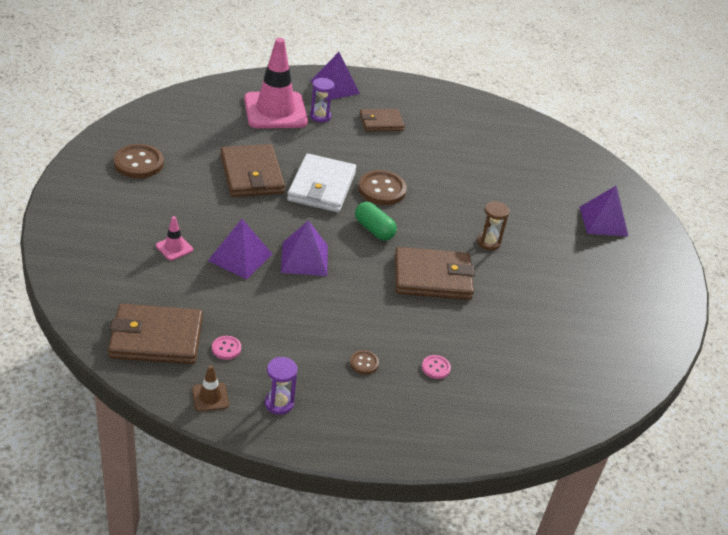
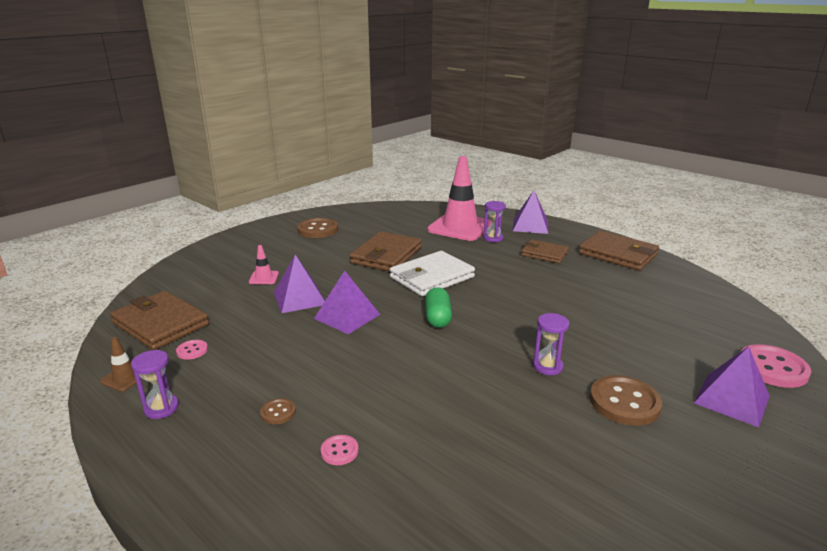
camera: 45 degrees right, 15 degrees down
brown button [358,170,407,205] -> brown button moved to [590,375,662,426]
brown wallet [395,247,475,300] -> brown wallet moved to [579,231,659,271]
brown hourglass [477,201,510,250] -> purple hourglass [533,313,569,375]
none -> pink button [741,344,811,388]

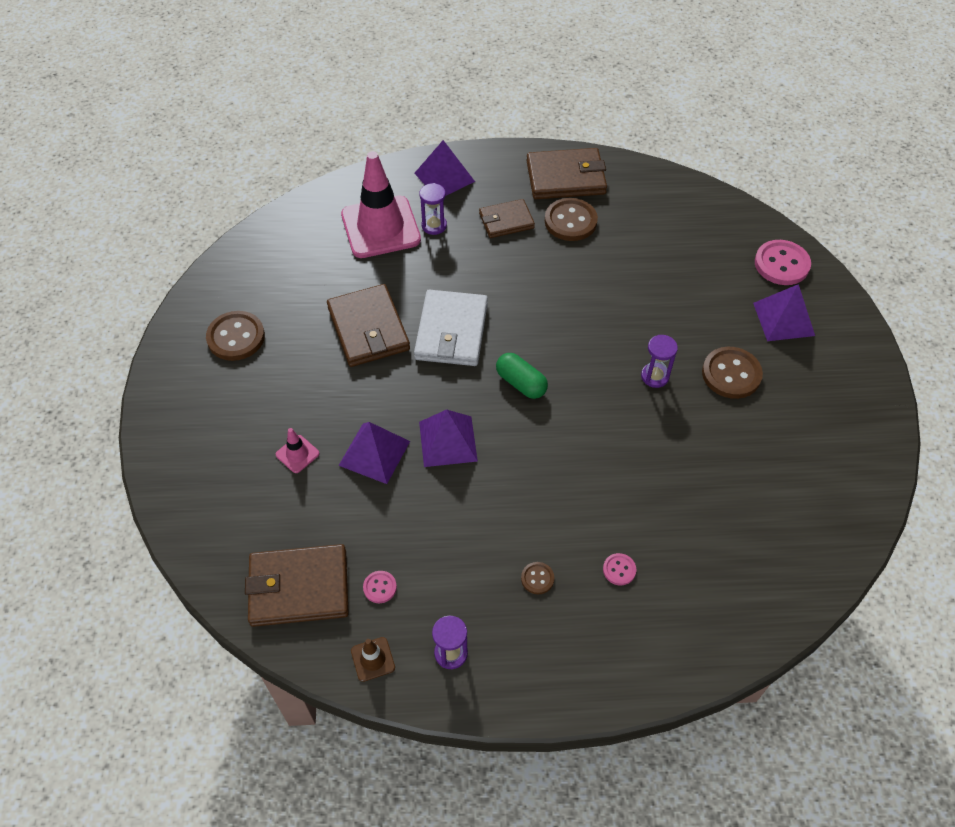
camera: 45 degrees left, 30 degrees up
none -> brown button [545,198,598,241]

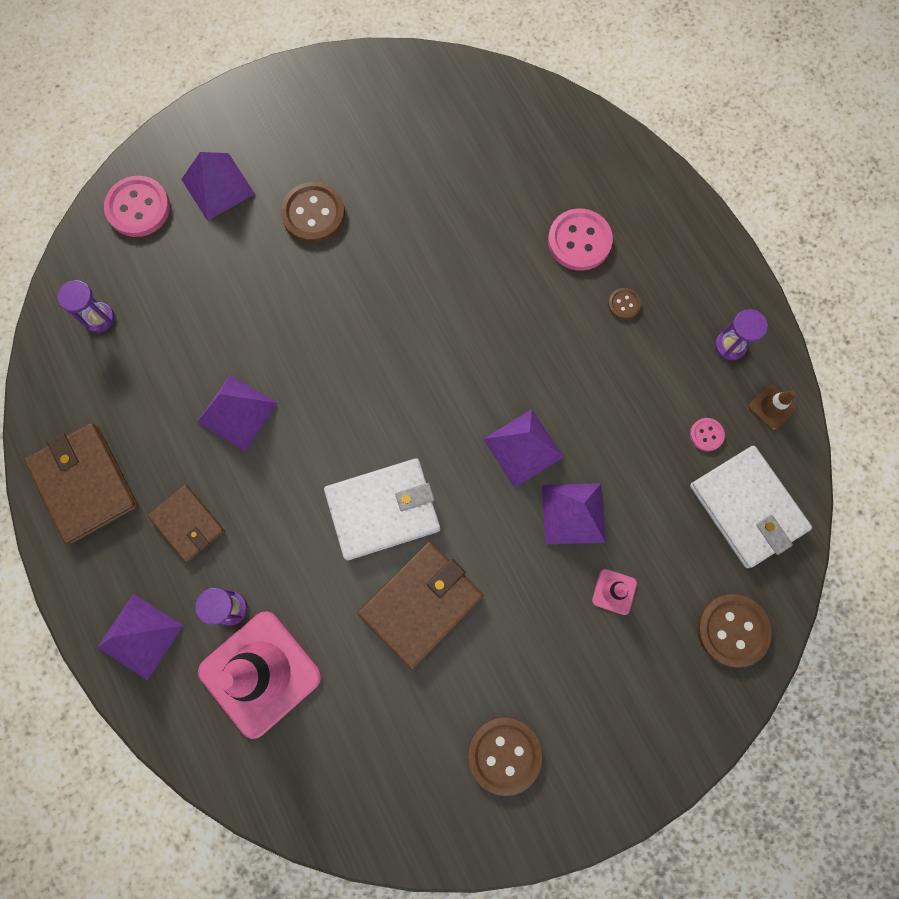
camera: 115 degrees left, 20 degrees up
brown wallet [245,544,349,627] -> white wallet [690,446,812,568]
green capsule [496,353,548,399] -> none
brown button [545,198,598,241] -> brown button moved to [697,594,772,668]
pink button [603,553,636,585] -> pink button [548,208,613,271], size x2.01
purple hourglass [641,335,678,388] -> purple hourglass moved to [57,280,115,333]
none -> purple pyramid [197,375,278,451]

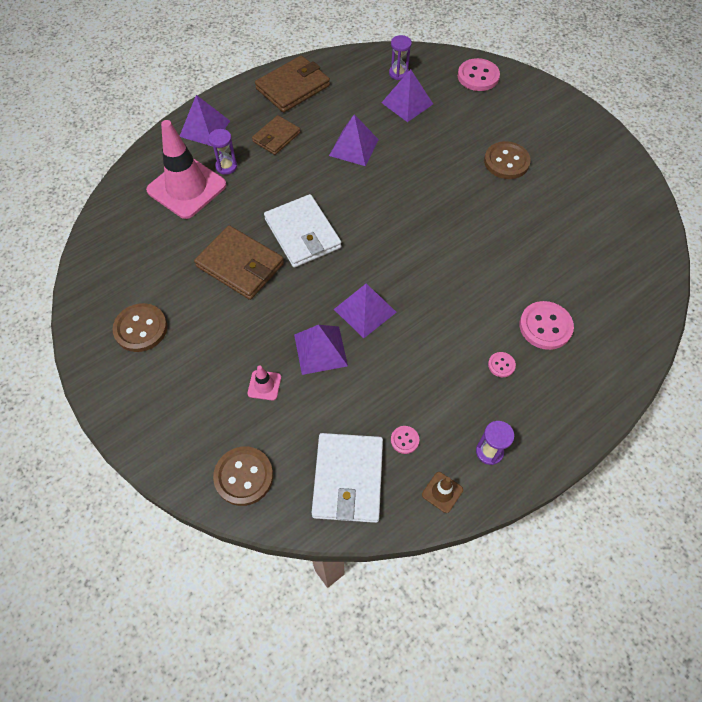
camera: 80 degrees right, 15 degrees down
purple pyramid [181,152,255,221] -> purple pyramid moved to [381,69,433,122]
brown button [608,288,641,320] -> pink button [488,352,516,377]
white wallet [690,446,812,568] -> white wallet turned 45 degrees counterclockwise [312,433,383,523]

